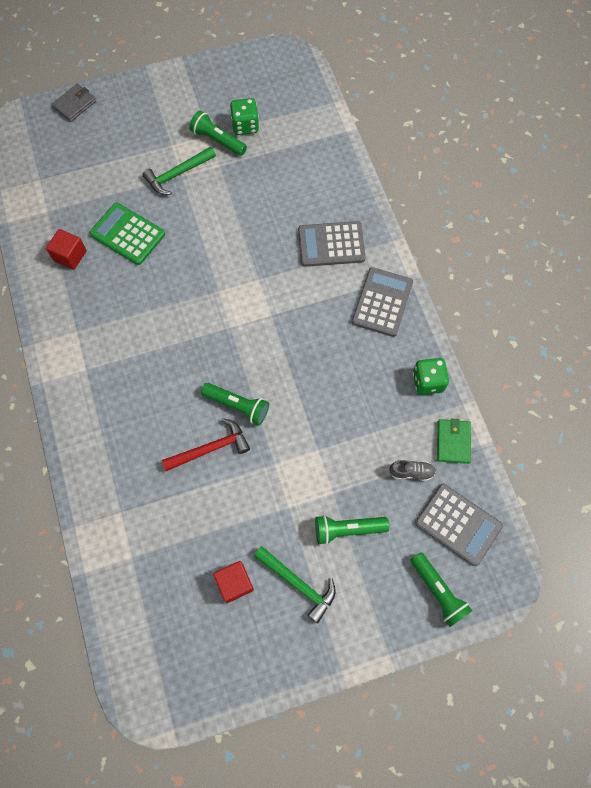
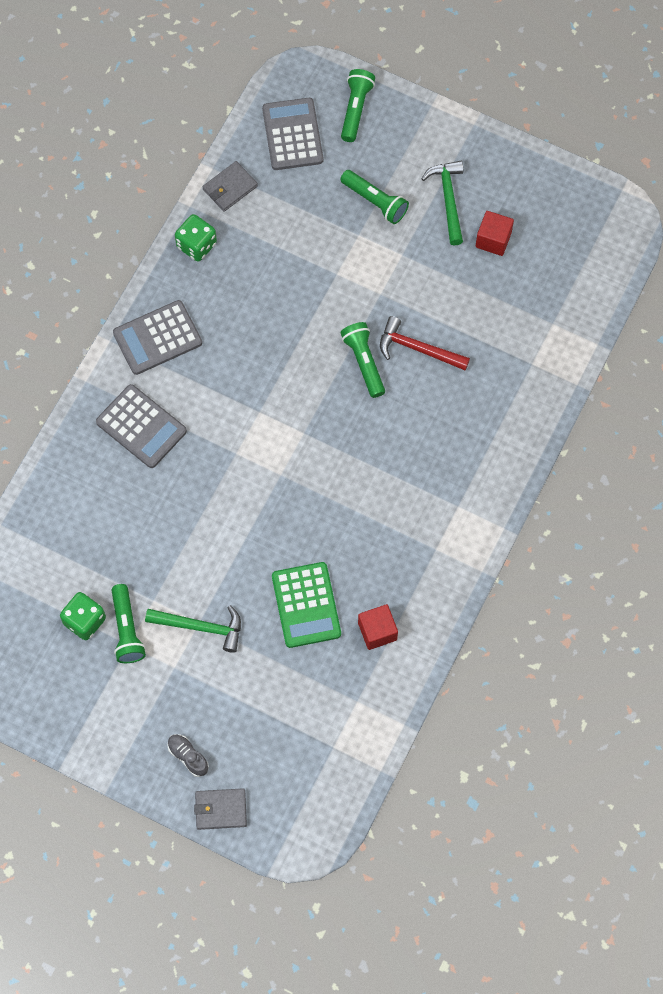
camera: 135 degrees left, 0 degrees up
grey shoe [389,460,436,481] -> grey shoe moved to [167,734,209,777]
green wallet [437,418,471,464] -> grey wallet [203,161,258,212]

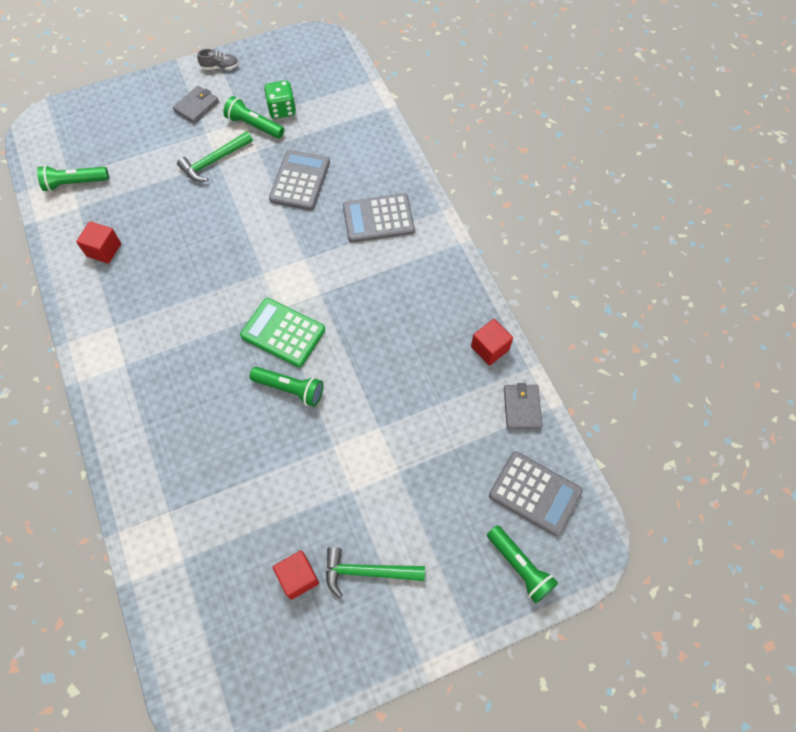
camera: 130 degrees right, 5 degrees down
grey calculator [113,300,202,375] -> grey calculator moved to [269,150,330,211]
grey shoe [167,734,209,777] -> grey shoe moved to [197,49,239,70]
green dice [175,214,217,262] -> red cube [471,319,513,366]
grey wallet [194,788,247,830] -> grey wallet moved to [173,86,219,124]
green calculator [272,562,341,648] -> green calculator moved to [240,298,325,367]
green flashlight [340,170,409,224] -> green flashlight moved to [37,165,109,192]
red hammer [380,316,470,370] -> none
green hammer [422,161,463,245] -> green hammer turned 150 degrees clockwise [326,547,425,598]

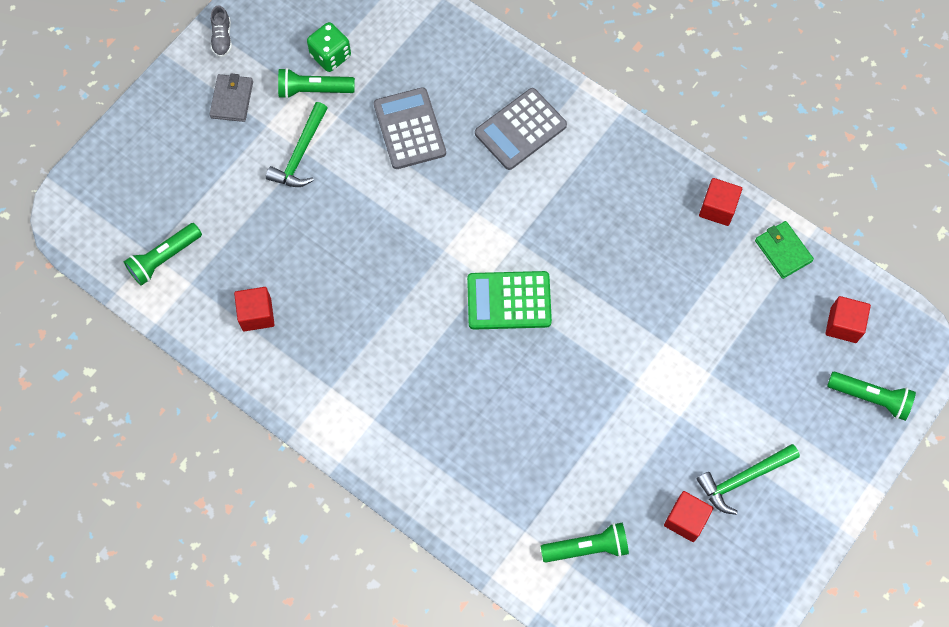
camera: 30 degrees left, 5 degrees up
grey shoe [197,49,239,70] -> grey shoe turned 120 degrees clockwise [211,5,232,57]
green flashlight [249,367,324,407] -> green flashlight moved to [540,523,629,562]
grey calculator [489,451,583,536] -> red cube [825,296,871,343]
grey wallet [504,383,542,429] -> green wallet [755,221,814,279]

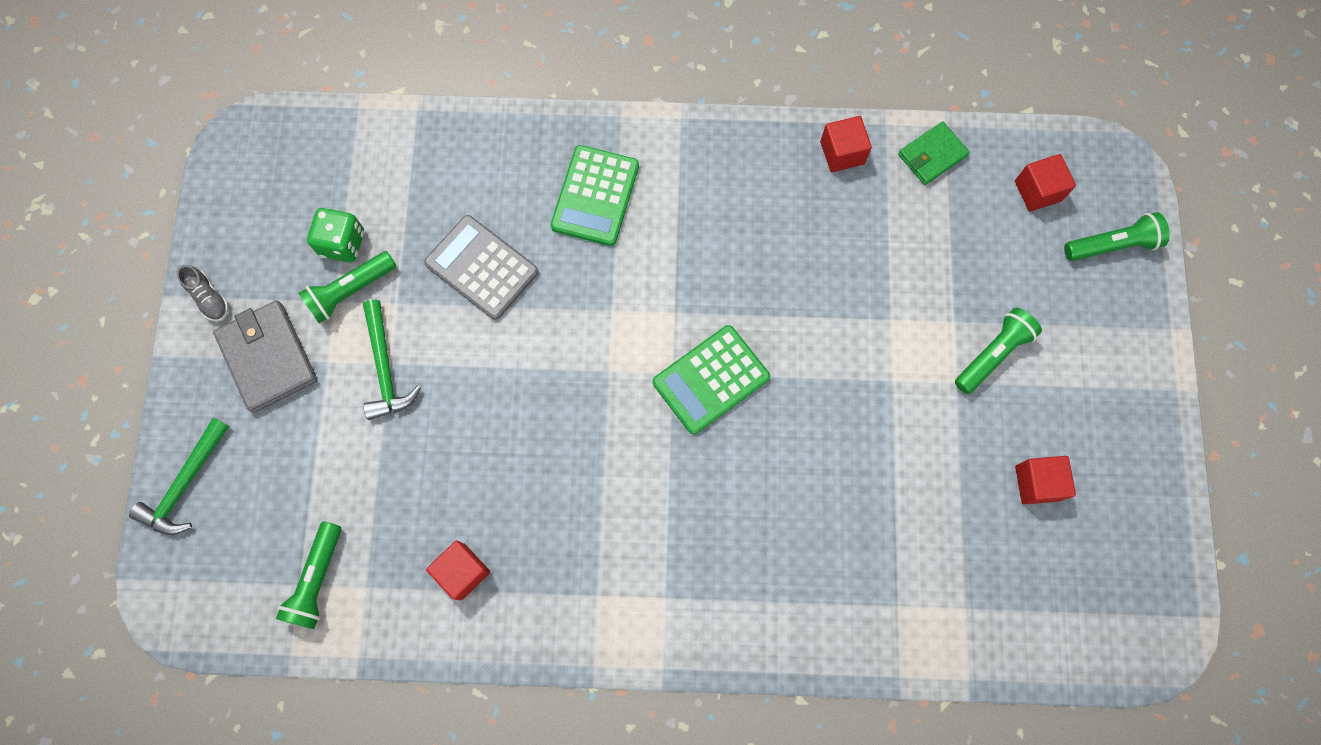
camera: 35 degrees left, 5 degrees up
grey wallet [209,73,253,122] -> grey wallet [213,300,317,413], size x1.56
grey calculator [475,88,567,170] -> green calculator [551,145,639,246]
green flashlight [540,523,629,562] -> green flashlight moved to [955,308,1042,394]
green hammer [697,444,800,515] -> green hammer moved to [129,418,229,535]
green wallet [755,221,814,279] -> green wallet turned 60 degrees counterclockwise [898,121,970,185]

